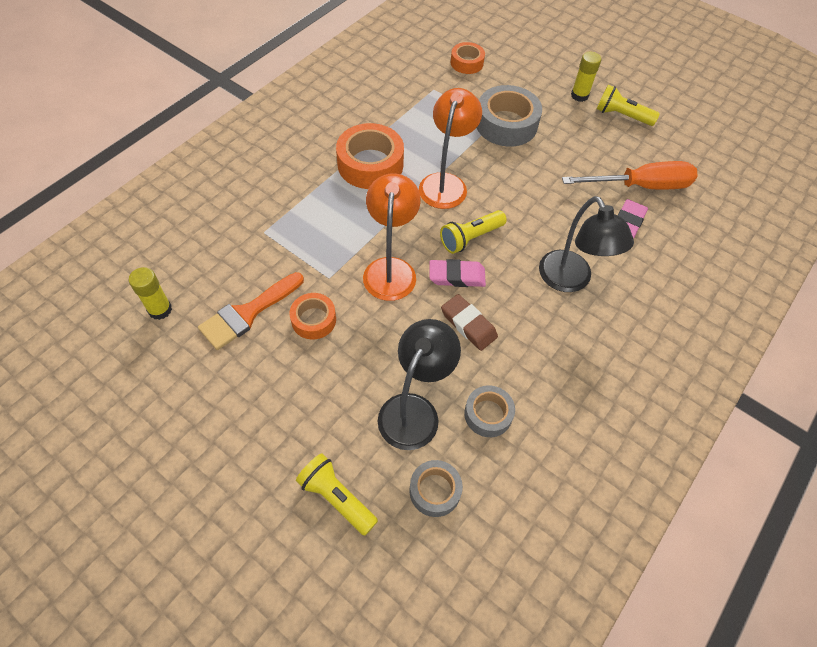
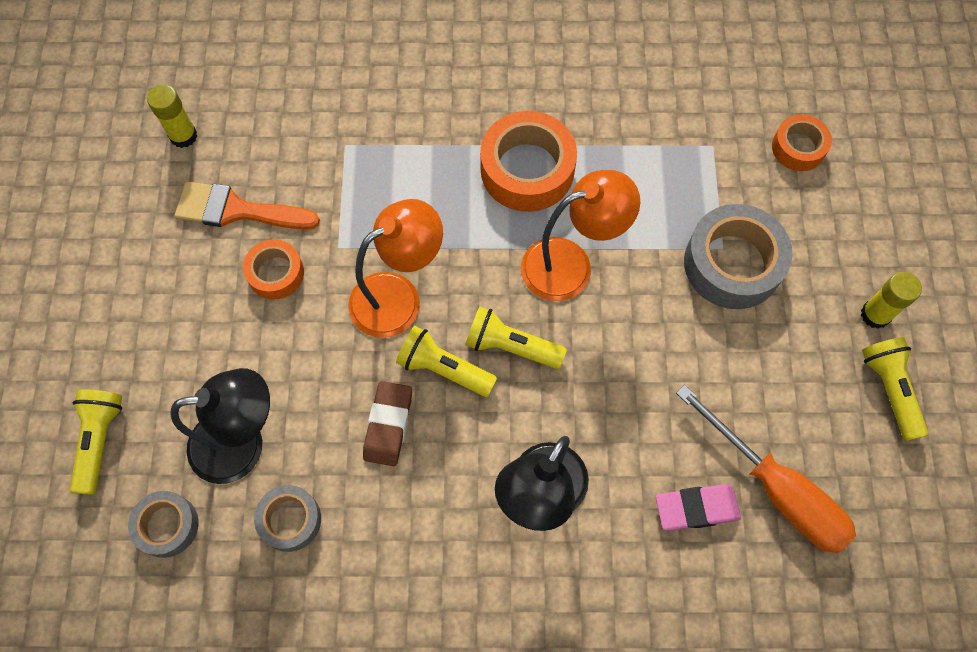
camera: 55 degrees right, 10 degrees up
pink eraser [429,259,486,287] -> yellow flashlight [396,326,497,397]

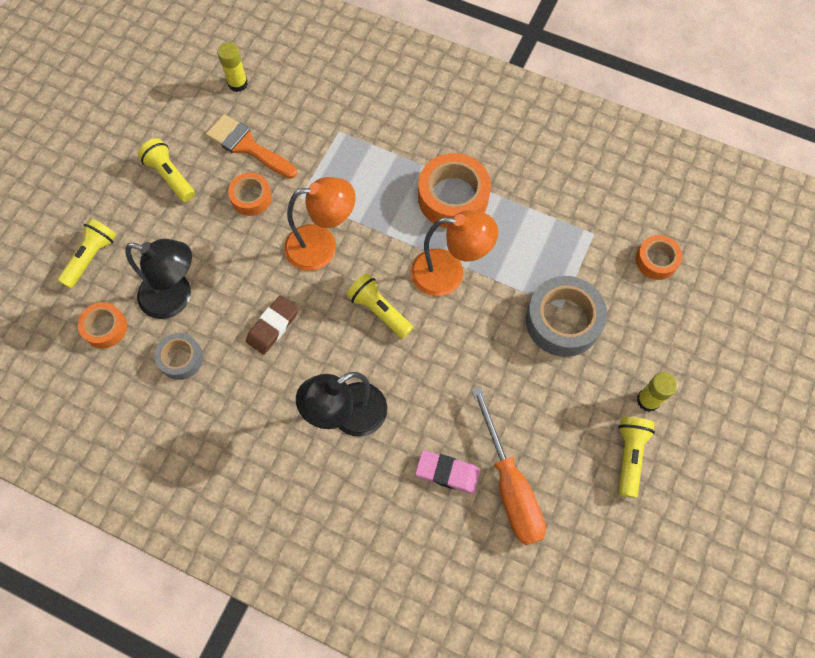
camera: 25 degrees right, 0 degrees up
grey tape [128,491,199,558] -> orange tape [78,302,127,349]
yellow flashlight [396,326,497,397] -> yellow flashlight moved to [138,138,195,202]

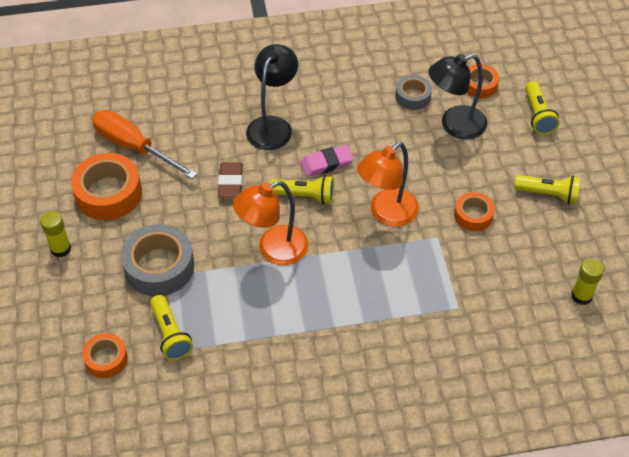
camera: 145 degrees right, 15 degrees down
orange brush [206,114,297,179] -> none
brown eraser [246,295,298,355] -> brown eraser moved to [218,162,243,198]
pink eraser [415,450,481,494] -> pink eraser moved to [301,145,354,177]
orange tape [418,153,491,228] -> orange tape moved to [71,153,142,220]
yellow flashlight [618,417,655,498] -> yellow flashlight moved to [150,295,193,360]

